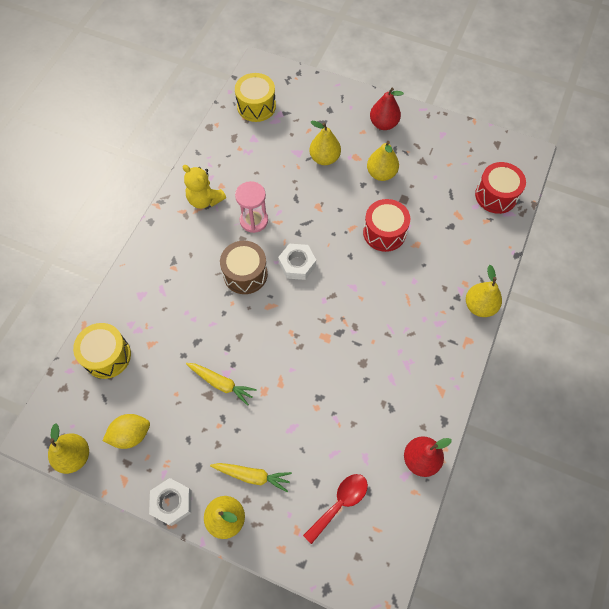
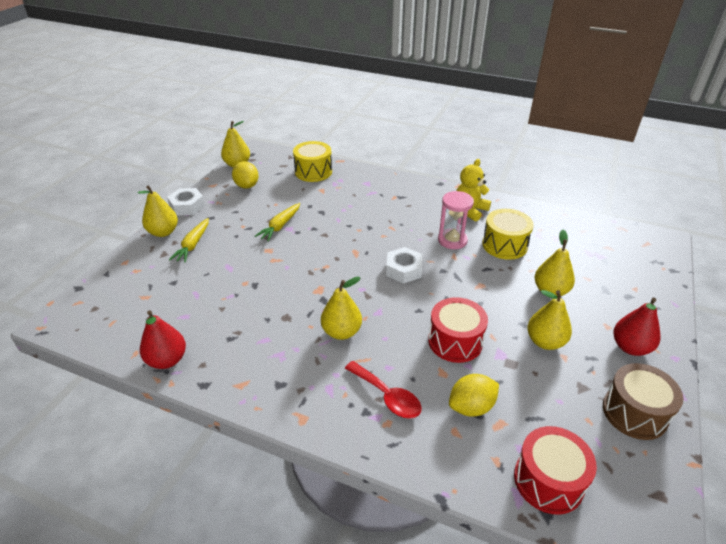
camera: 90 degrees right, 25 degrees down
brown drum [220,241,268,294] -> brown drum moved to [603,363,683,440]
yellow drum [235,73,276,122] -> yellow drum moved to [482,209,534,260]
red spoon [303,474,368,544] -> red spoon moved to [345,361,422,419]
yellow pear [466,265,502,317] -> yellow pear moved to [321,277,362,340]
none -> yellow lemon [449,374,499,417]

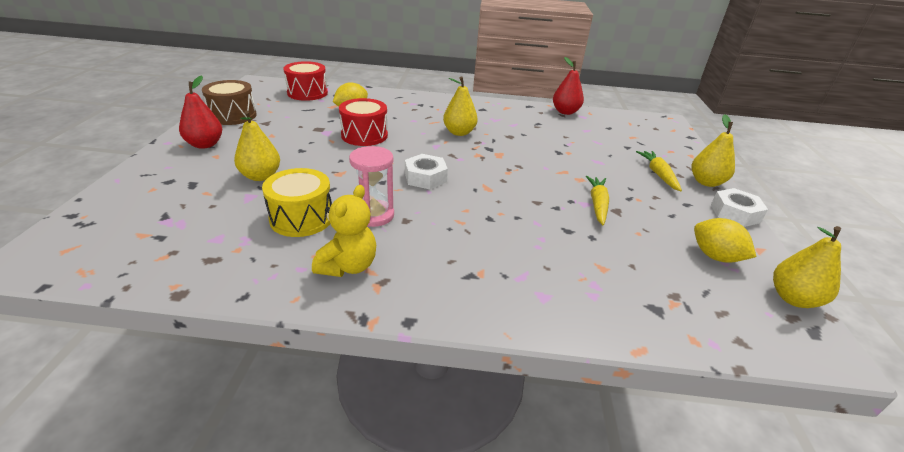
camera: 160 degrees right, 5 degrees down
yellow drum [293,141,332,182] -> none
red spoon [345,361,422,419] -> none
yellow pear [527,290,572,350] -> none

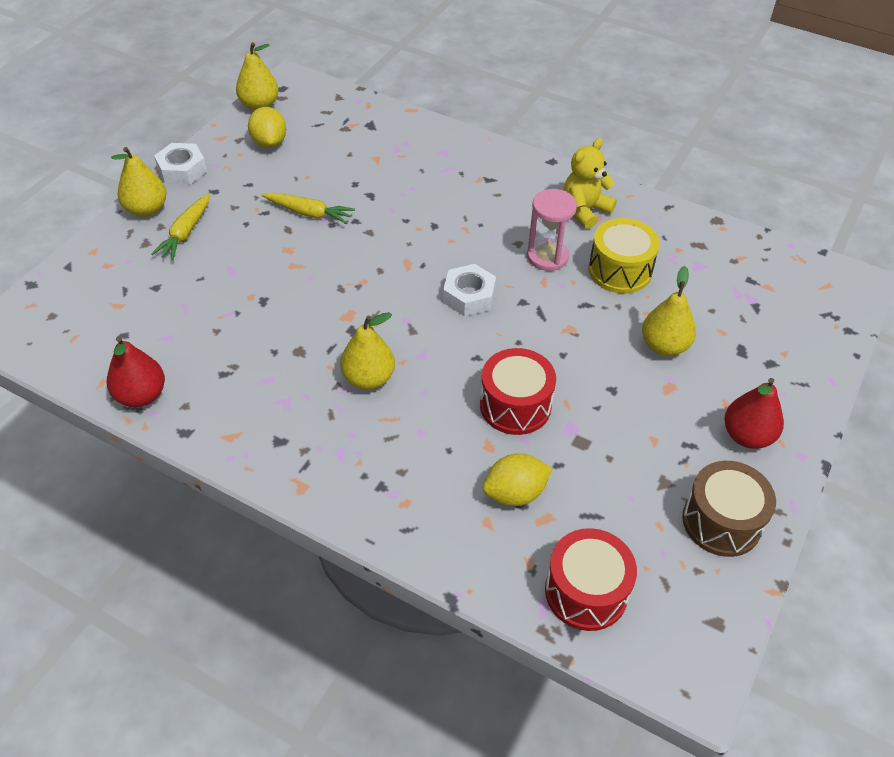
camera: 155 degrees left, 15 degrees up
yellow carrot [586,176,609,225] -> yellow carrot turned 105 degrees counterclockwise [262,193,355,224]

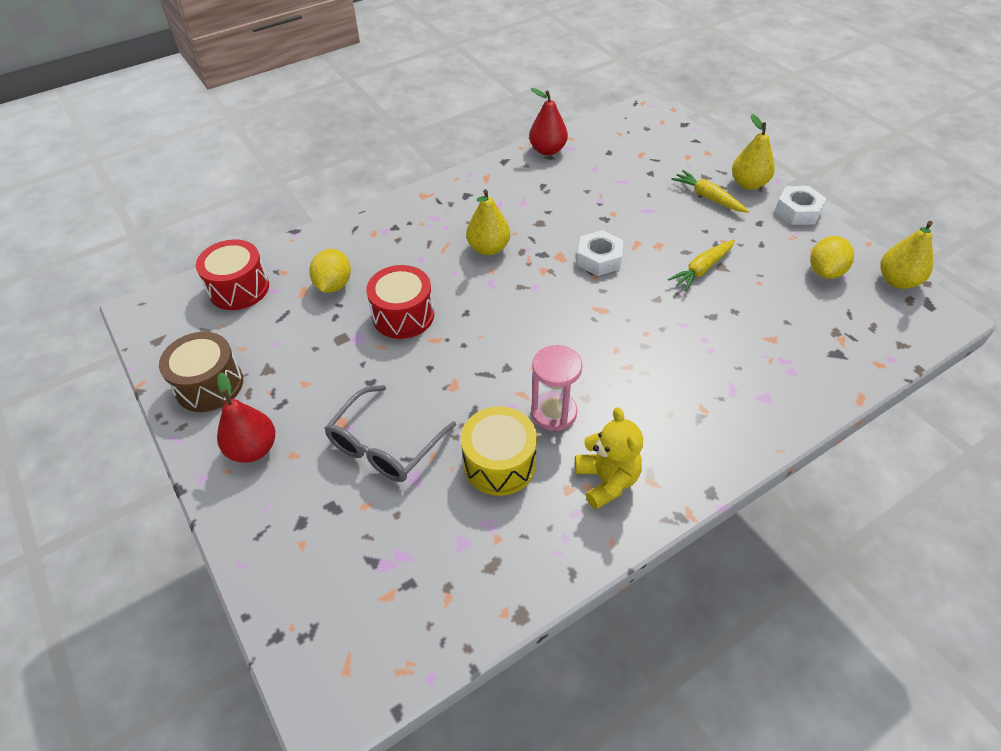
camera: 120 degrees right, 0 degrees up
yellow lemon [248,107,286,148] -> yellow lemon turned 75 degrees counterclockwise [810,236,854,279]
white nut [443,264,496,316] -> white nut moved to [577,230,623,276]
yellow pear [642,266,696,356] -> grey glasses [325,385,456,482]

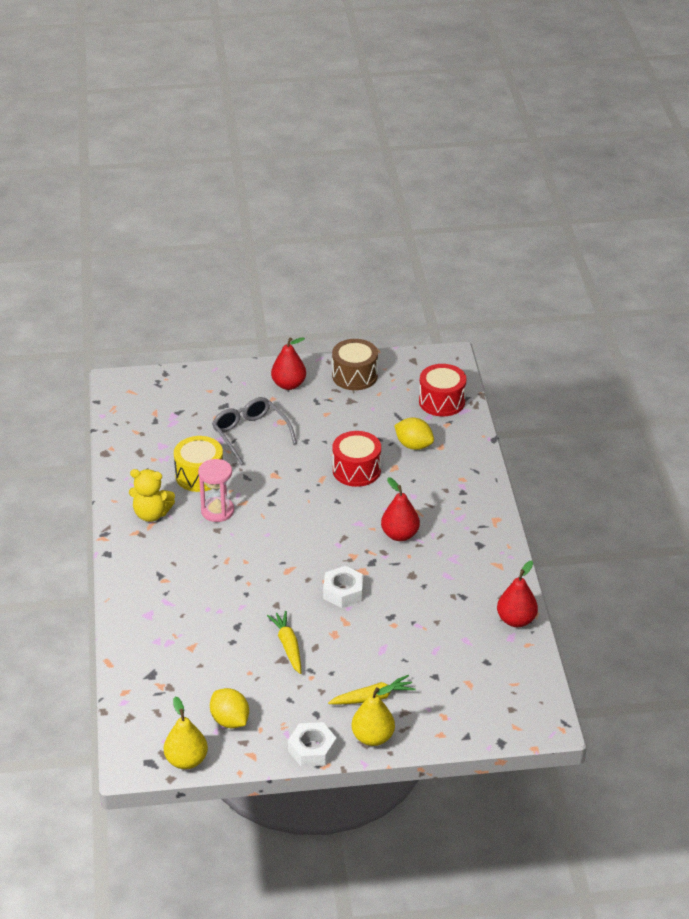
camera: 115 degrees right, 10 degrees down
yellow pear [466,189,510,255] -> red pear [381,477,420,541]

